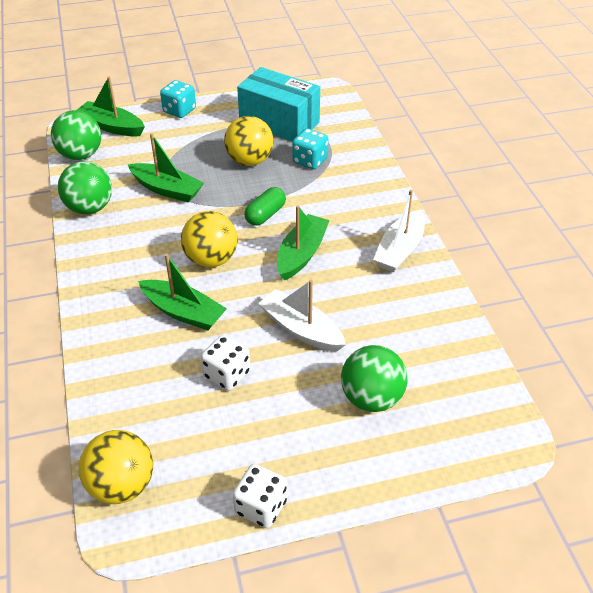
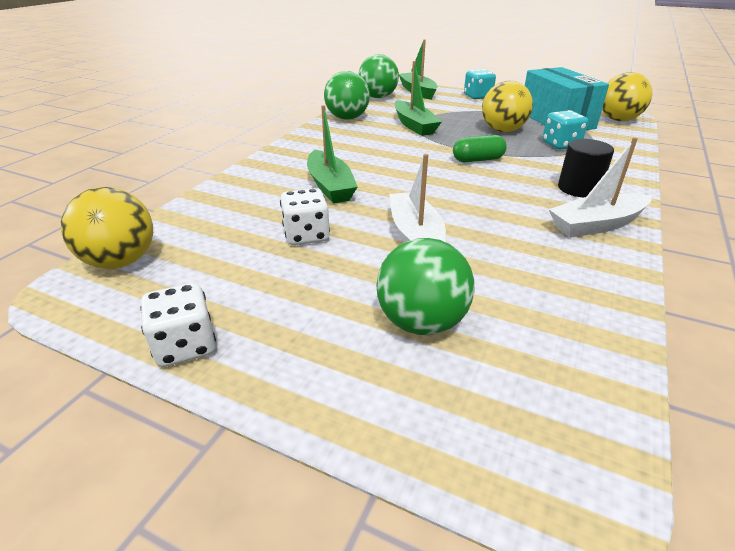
camera: 40 degrees right, 10 degrees down
yellow ball [181,211,238,268] -> yellow ball moved to [602,72,652,121]
green boat [277,205,330,281] -> none
none -> black cylinder [558,139,614,198]

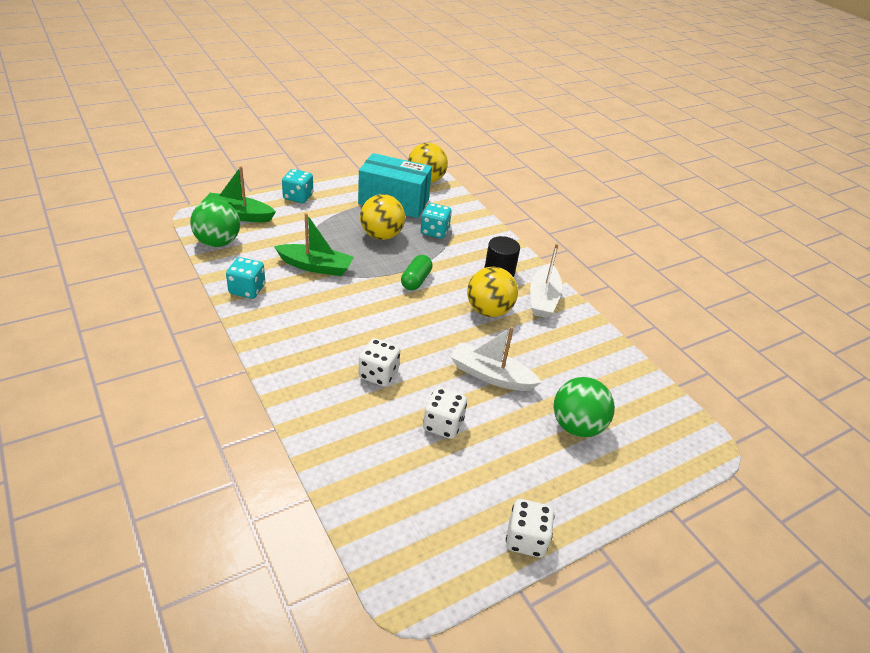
camera: 60 degrees left, 5 degrees up
yellow ball [61,187,153,269] -> yellow ball moved to [467,267,518,317]
green boat [307,105,358,203] -> white dice [359,338,400,387]
green ball [324,71,370,120] -> turquoise dice [226,257,265,299]

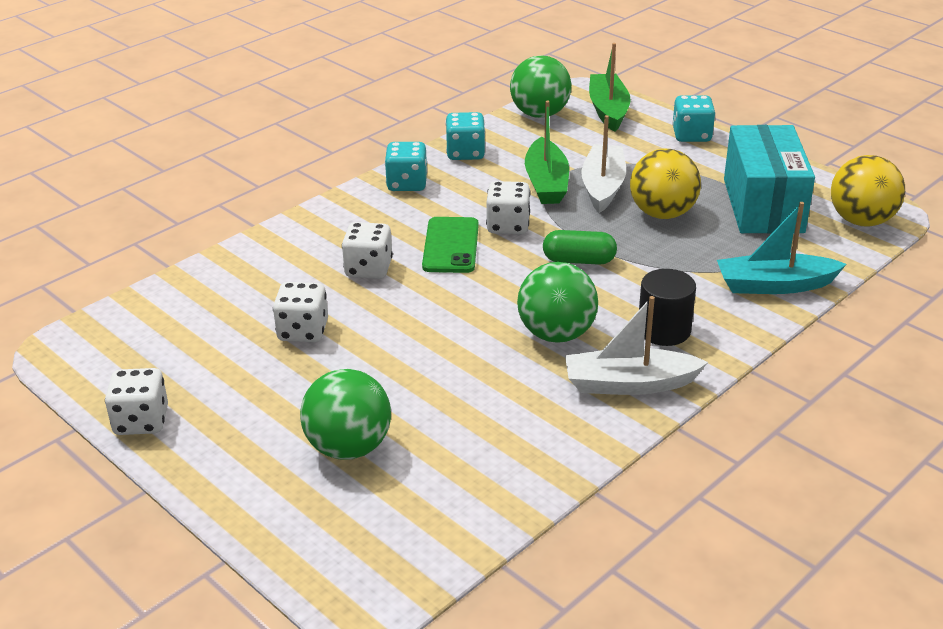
camera: 80 degrees right, 5 degrees down
turquoise dice [420,203,452,239] -> turquoise dice moved to [385,142,428,191]
white boat [450,326,542,391] -> white boat moved to [582,115,626,213]
yellow ball [467,267,518,317] -> green ball [517,262,598,343]
none -> green phone [422,217,479,273]
none -> white dice [486,181,531,234]
none -> turquoise boat [717,202,847,294]

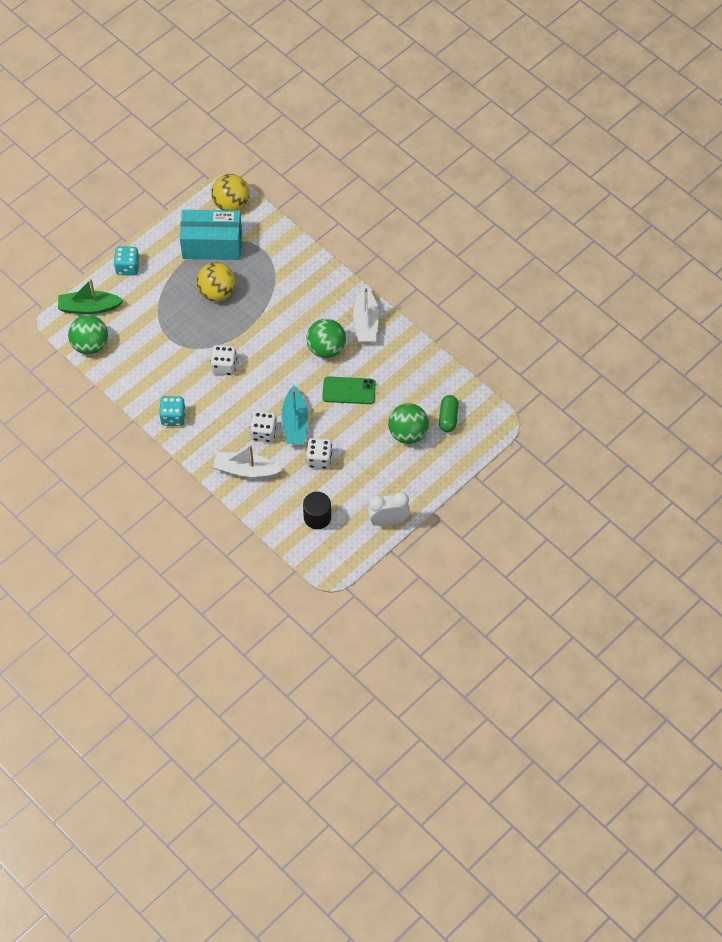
camera: 90 degrees left, 25 degrees up
white dice [105,368,168,435] -> white clock [368,492,410,526]
green phone [422,217,479,273] -> green phone moved to [322,376,376,404]
turquoise dice [445,112,485,160] -> none
green boat [525,101,569,204] -> none
green capsule [543,230,617,265] -> green capsule moved to [439,395,459,432]
white boat [582,115,626,213] -> white boat moved to [213,445,282,478]
black cylinder [639,269,696,346] -> black cylinder moved to [303,492,331,529]
turquoise boat [717,202,847,294] -> turquoise boat moved to [282,386,308,444]

